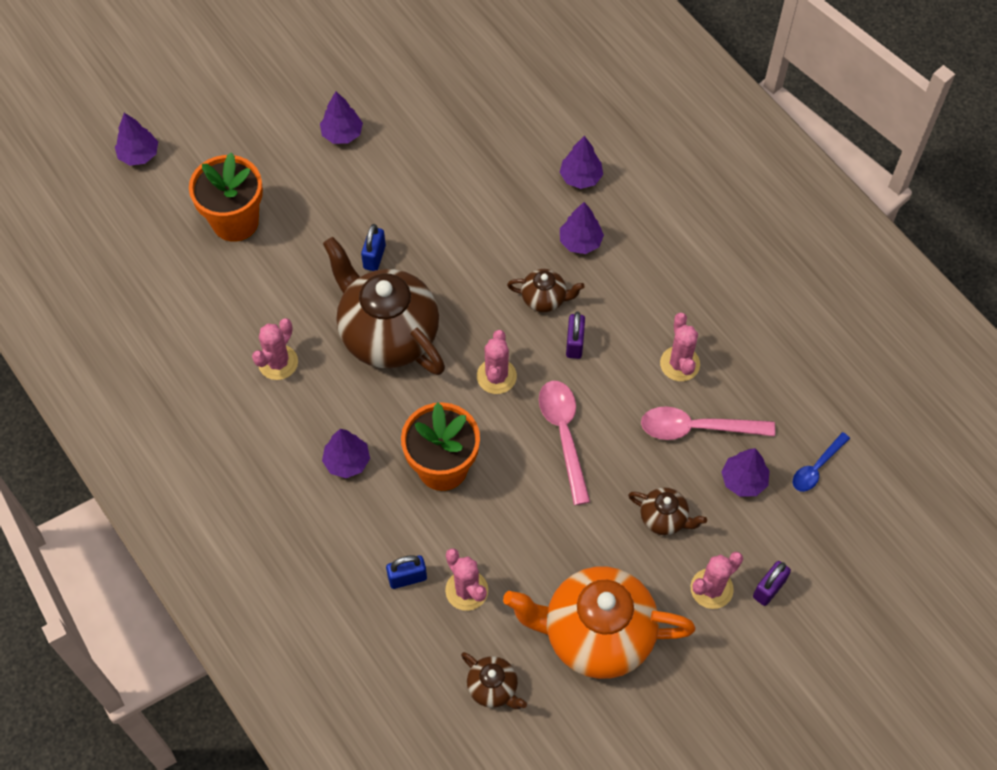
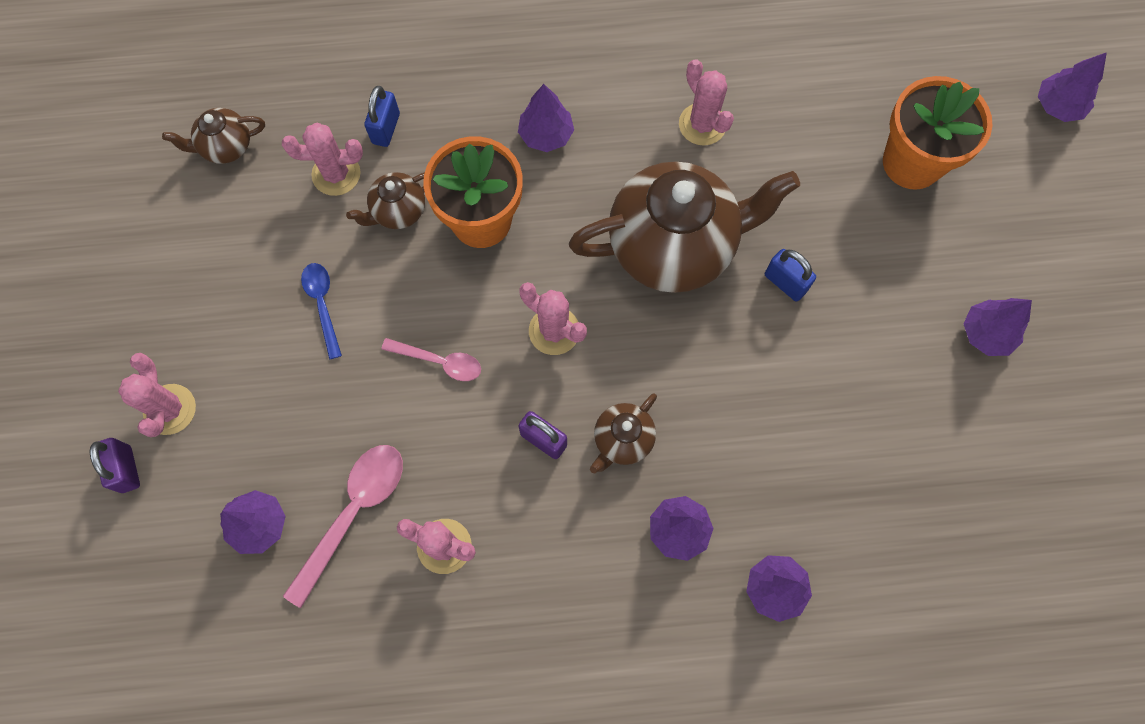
camera: 120 degrees right, 10 degrees up
orange teapot [503,566,695,679] -> none
pink spoon [539,381,590,505] -> pink spoon [381,338,481,381], size x0.61
brown teapot [628,487,707,535] -> brown teapot moved to [346,172,425,229]
blue spoon [793,432,850,492] -> blue spoon moved to [301,263,342,359]

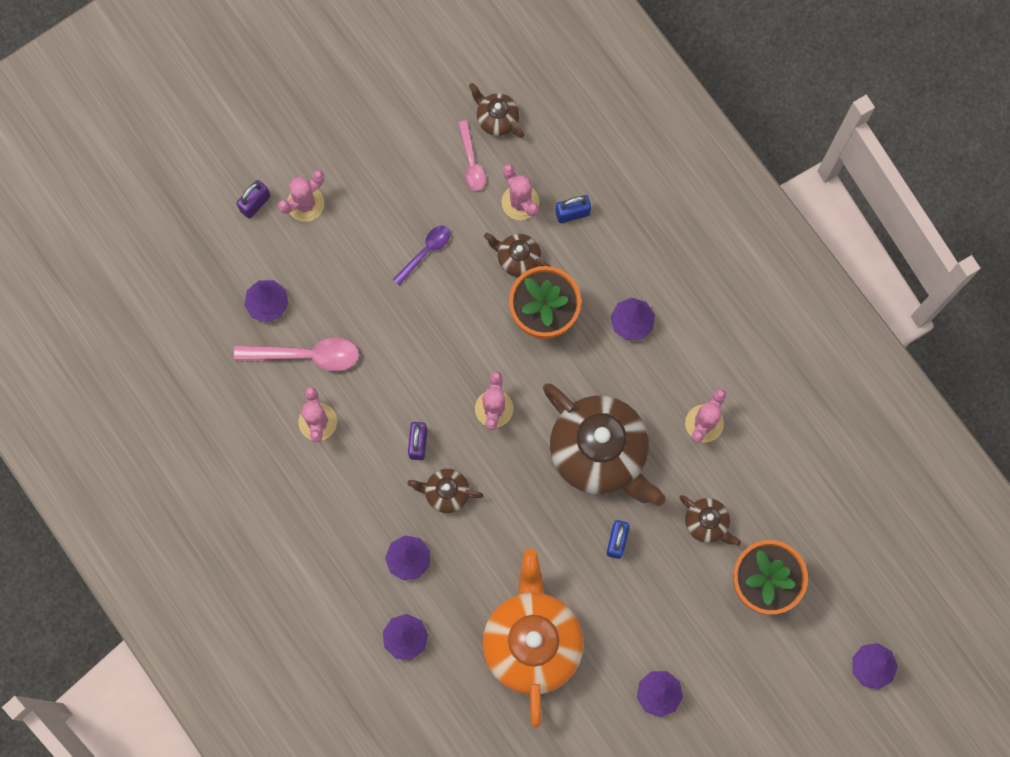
camera: 60 degrees right, 5 degrees up
blue spoon [301,263,342,359] -> purple spoon [393,226,451,286]
pink spoon [381,338,481,381] -> pink spoon moved to [458,121,486,191]
none -> orange teapot [482,549,584,728]
none -> brown teapot [680,495,741,546]

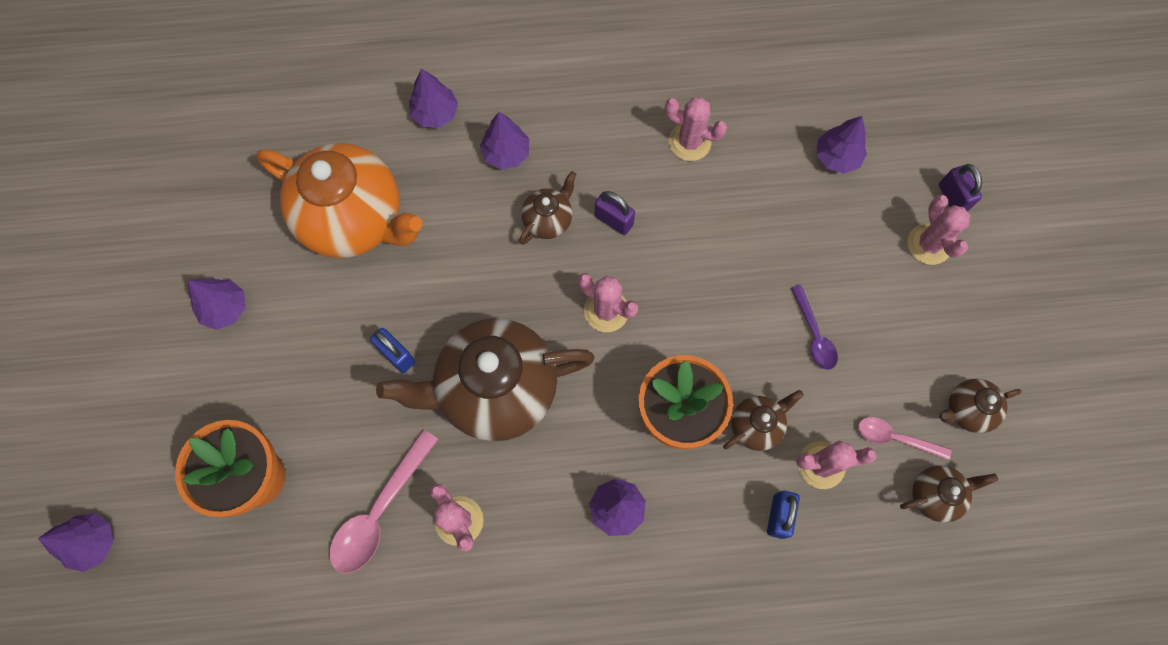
camera: 120 degrees right, 5 degrees down
pink spoon [234,338,359,371] -> pink spoon moved to [329,429,438,574]
brown teapot [680,495,741,546] -> brown teapot moved to [940,379,1022,433]

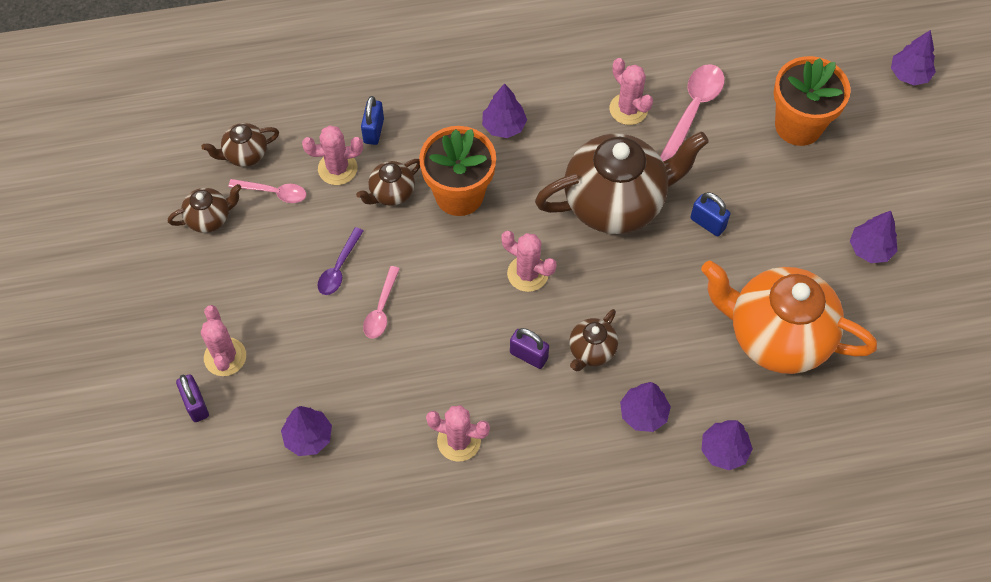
camera: 175 degrees right, 10 degrees down
purple spoon [791,285,838,370] -> purple spoon turned 135 degrees counterclockwise [317,227,363,295]
none -> pink spoon [363,266,400,339]

